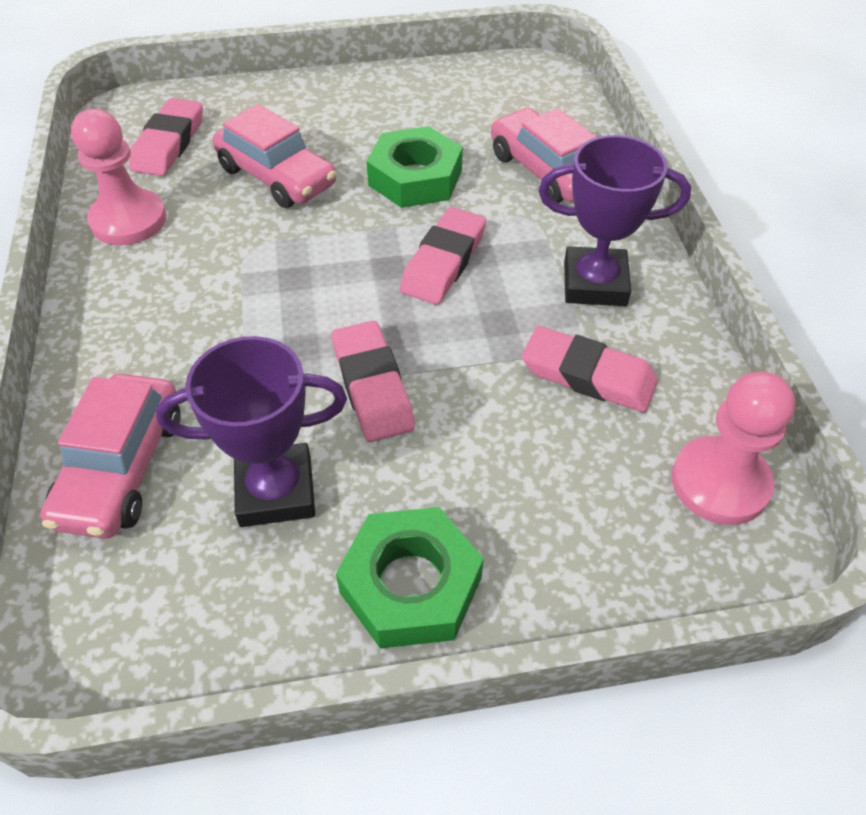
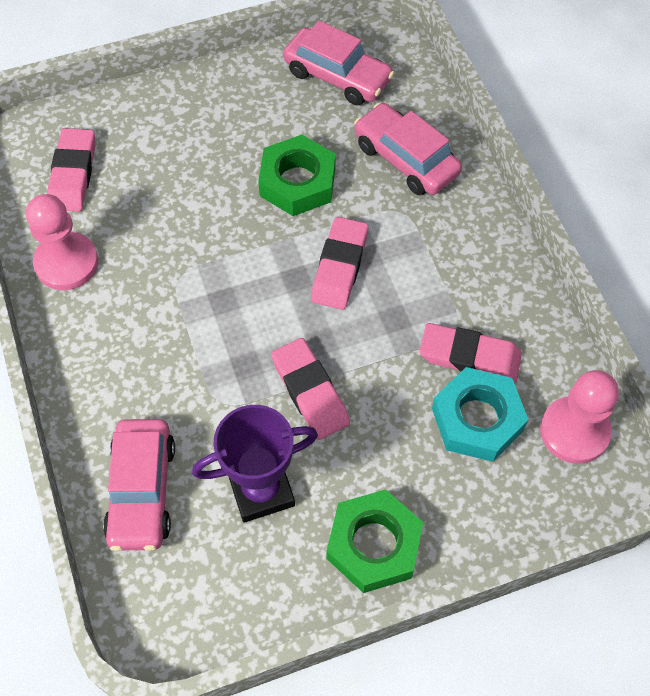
camera: 10 degrees left, 10 degrees up
pink car [213,104,336,208] -> pink car moved to [283,21,394,105]
purple trophy [538,135,691,306] -> none
none -> turquoise nut [432,367,529,462]

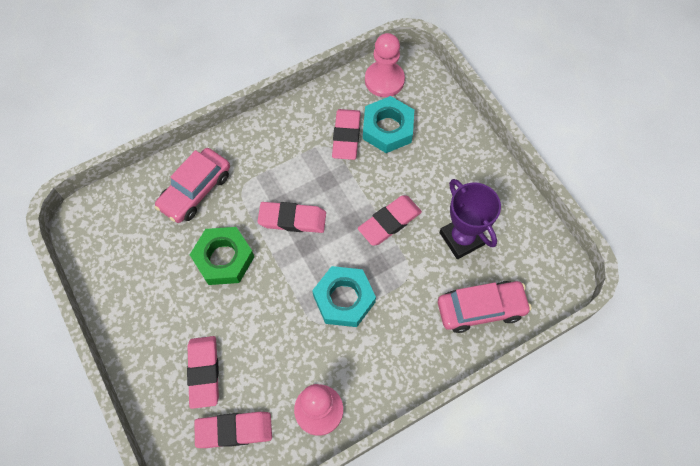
camera: 100 degrees left, 5 degrees up
pink car [283,21,394,105] -> none
green nut [327,489,423,593] -> none
none -> pink eraser [187,336,219,409]
none -> turquoise nut [312,266,376,327]

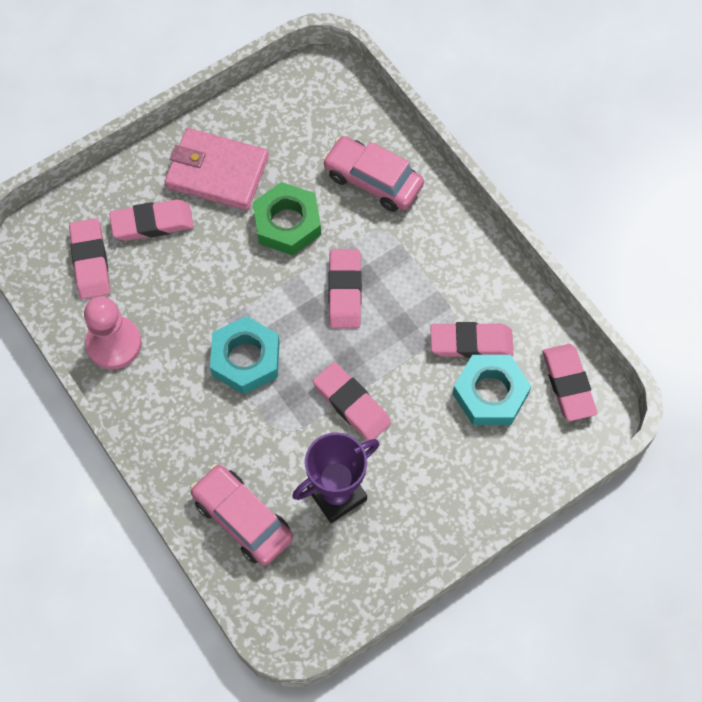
camera: 85 degrees right, 0 degrees up
pink pawn [365,33,405,97] -> pink eraser [542,344,597,421]
pink car [438,281,532,333] -> pink car turned 150 degrees clockwise [190,464,293,566]
none -> pink wallet [164,128,269,210]

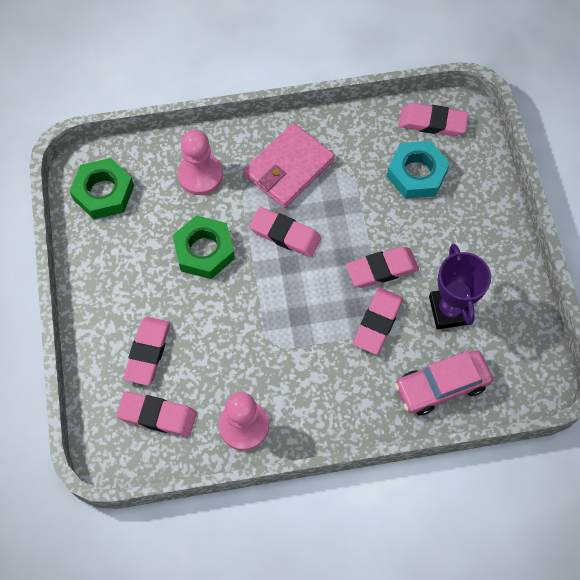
camera: 65 degrees left, 0 degrees up
pink wallet [164,128,269,210] -> pink wallet moved to [243,123,335,208]
turquoise nut [210,316,279,394] -> none
pink car [322,136,424,212] -> pink pawn [177,130,223,195]
pink eraser [430,322,513,358] -> pink eraser moved to [353,288,403,355]
none -> green nut [70,158,134,220]

